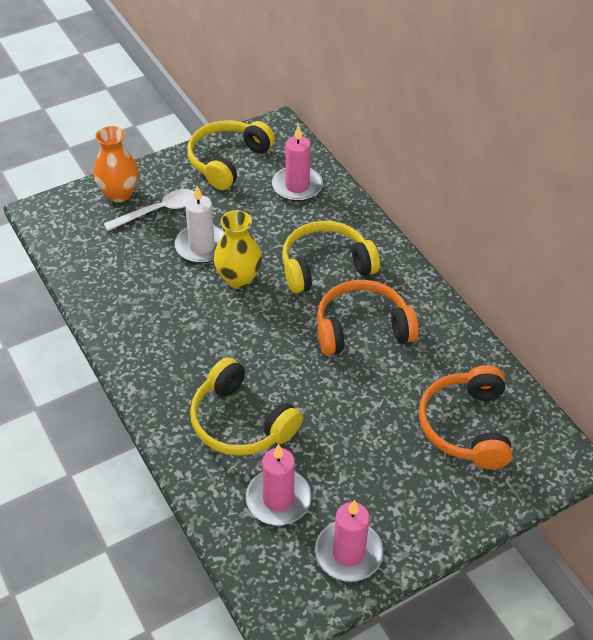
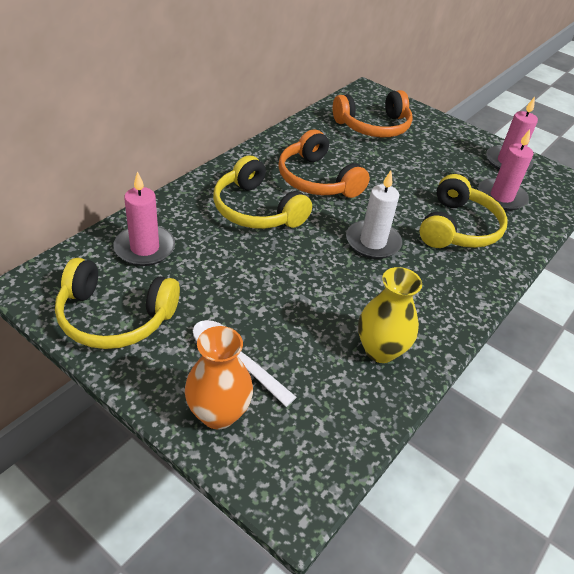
camera: 115 degrees left, 5 degrees down
white candle [175,186,224,263] -> white candle moved to [346,170,402,259]
yellow vase [214,210,262,289] -> yellow vase moved to [358,267,422,363]

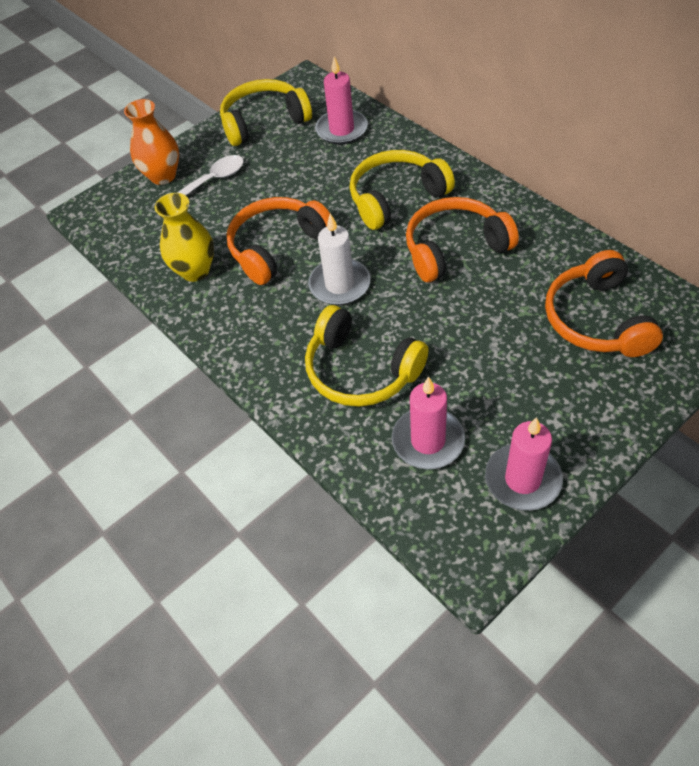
camera: 110 degrees right, 10 degrees up
yellow headphones [55,258,180,349] -> yellow headphones turned 45 degrees clockwise [220,79,312,146]
none -> orange headphones [227,197,330,285]

